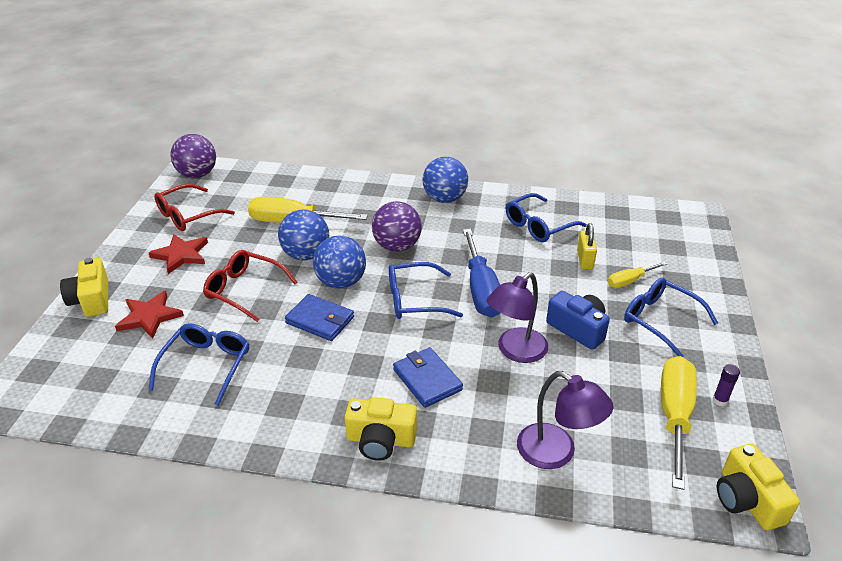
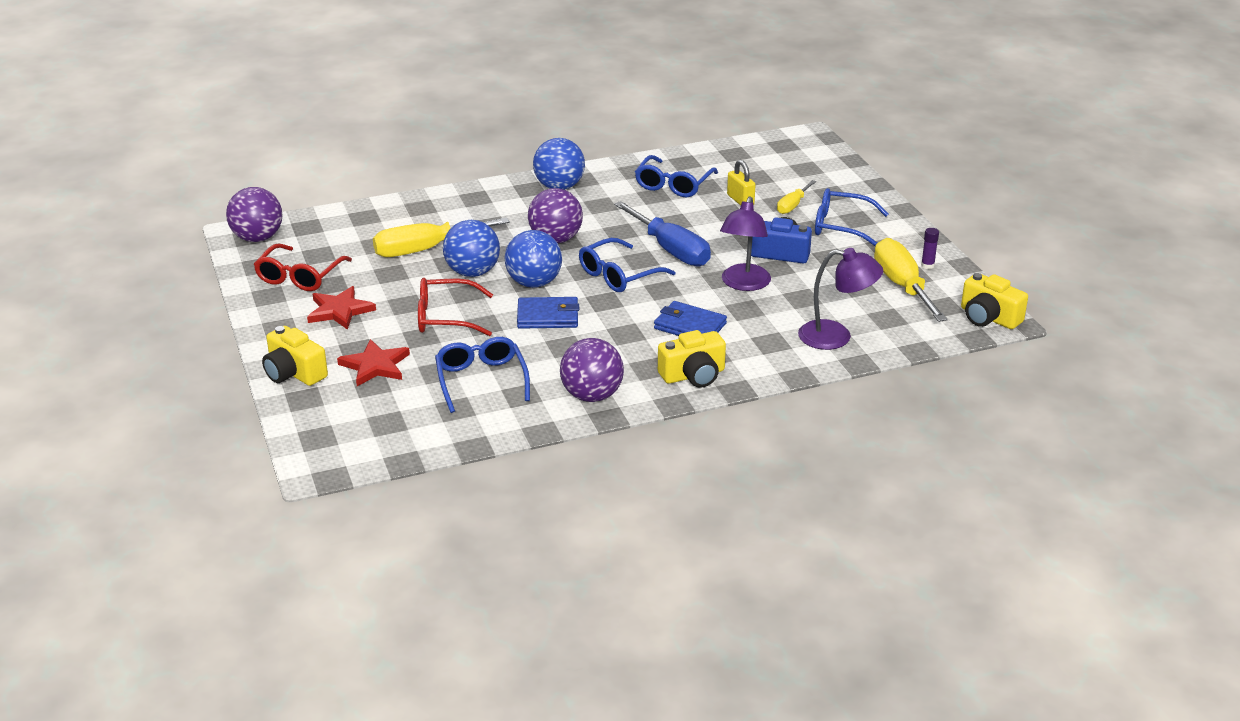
camera: 30 degrees left, 5 degrees down
none -> purple ball [560,338,624,402]

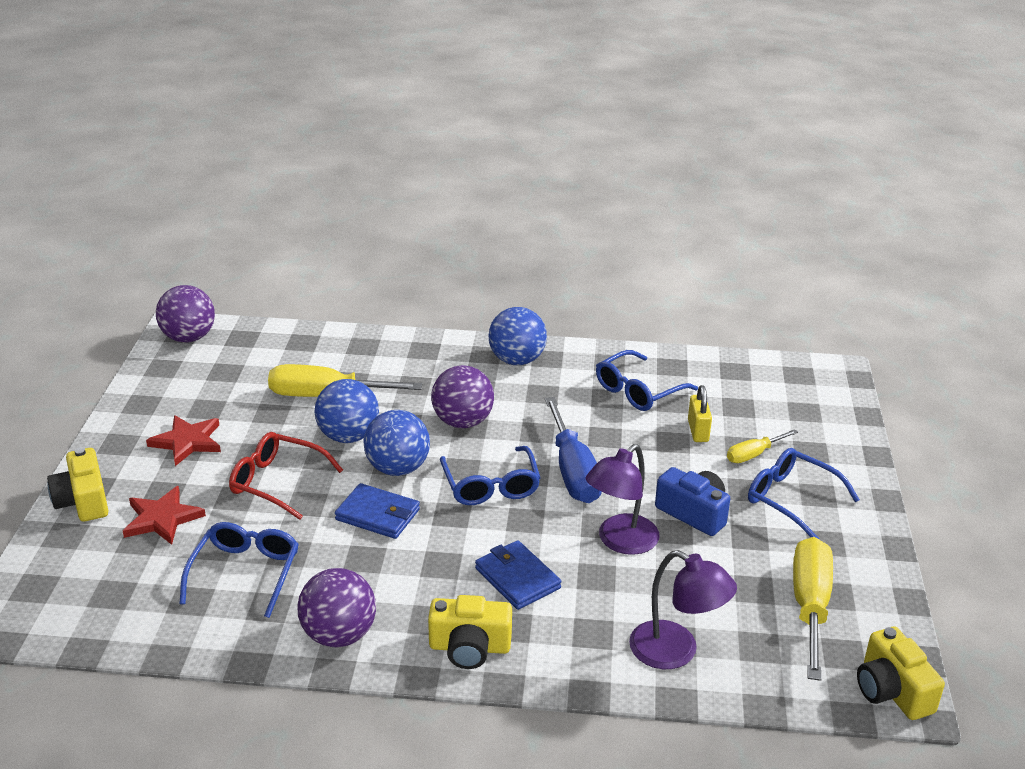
camera: 25 degrees right, 0 degrees up
red glasses [254,243,352,291] -> none
blue glasses [579,238,676,292] -> blue glasses turned 90 degrees counterclockwise [440,446,540,505]
purple glue stick [921,228,939,269] -> none

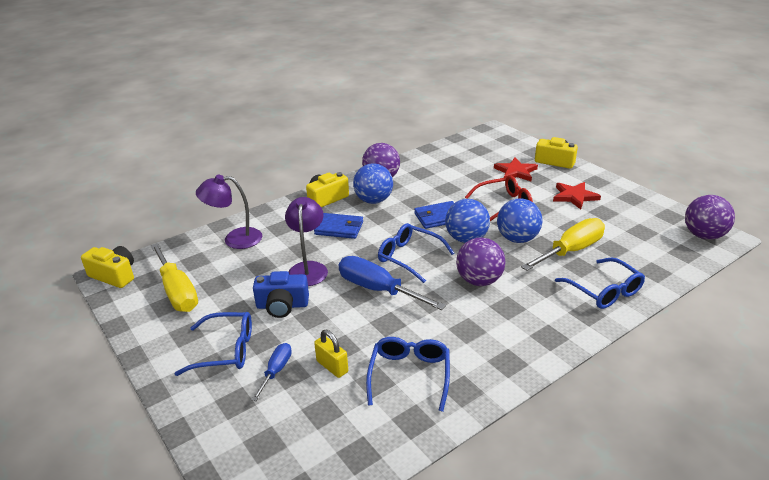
camera: 140 degrees right, 0 degrees up
blue glasses [179,522,299,618] -> blue glasses moved to [555,258,645,309]
blue ball [489,307,547,365] -> blue ball moved to [353,163,393,204]
yellow screwdriver [727,429,798,463] -> blue screwdriver [252,343,292,401]

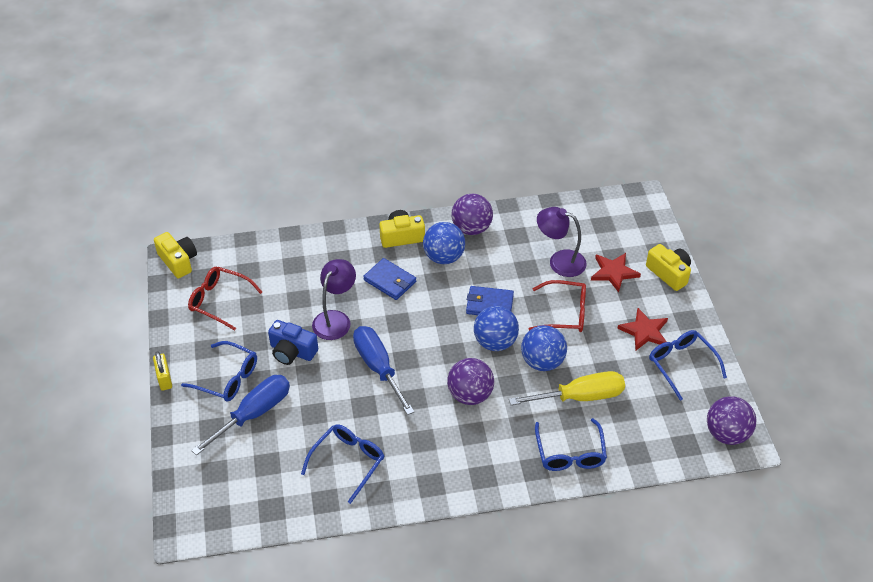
camera: 25 degrees right, 15 degrees up
yellow screwdriver [151,243,198,312] -> red glasses [188,267,262,331]
purple lamp [196,175,262,249] -> purple lamp moved to [537,207,587,277]
blue screwdriver [252,343,292,401] -> blue screwdriver [191,375,290,456], size x1.86
yellow padlock [314,330,348,378] -> yellow padlock moved to [153,352,172,391]
blue glasses [378,223,455,283] -> blue glasses moved to [649,330,727,401]

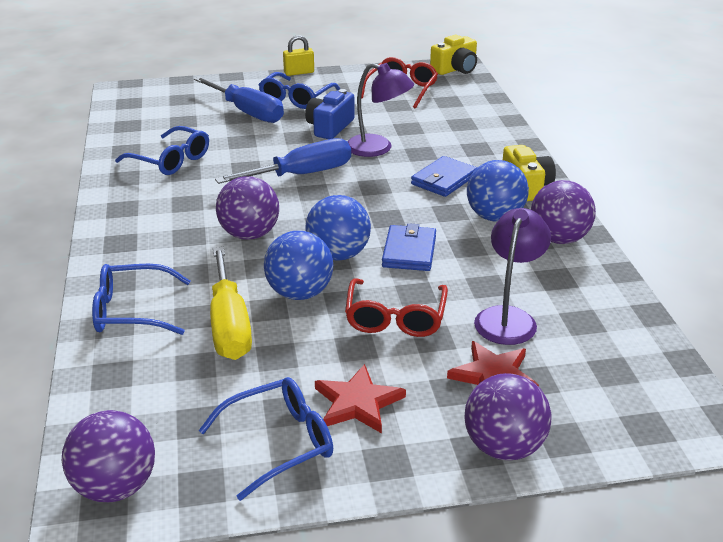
camera: 90 degrees right, 15 degrees down
yellow camera [646,244,691,291] -> purple ball [465,373,552,460]

